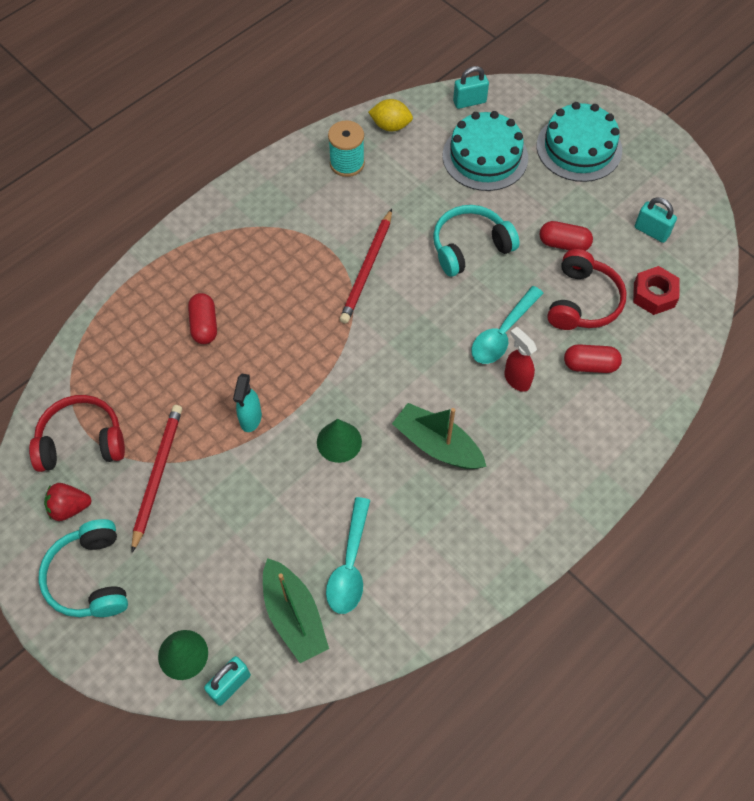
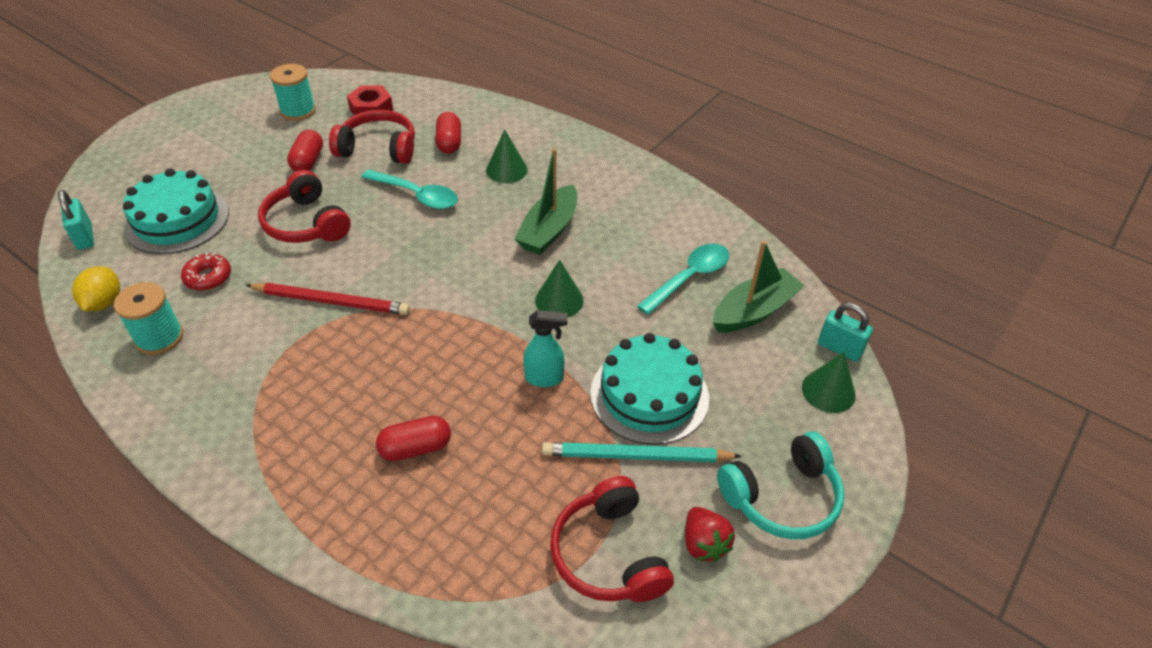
camera: 100 degrees left, 15 degrees down
red pencil [131,405,182,553] -> turquoise pencil [542,442,742,462]
turquoise spoon [326,497,370,614] -> turquoise spoon turned 45 degrees counterclockwise [637,243,729,315]
turquoise headphones [433,205,520,277] -> red headphones [258,170,351,243]
red spray bottle [504,327,537,392] -> none
turquoise cake [537,102,622,182] -> turquoise cake moved to [590,333,709,445]
turquoise padlock [635,197,677,243] -> turquoise spool [270,64,316,121]
none -> red donut [181,252,231,291]
none -> green cone [486,129,528,183]

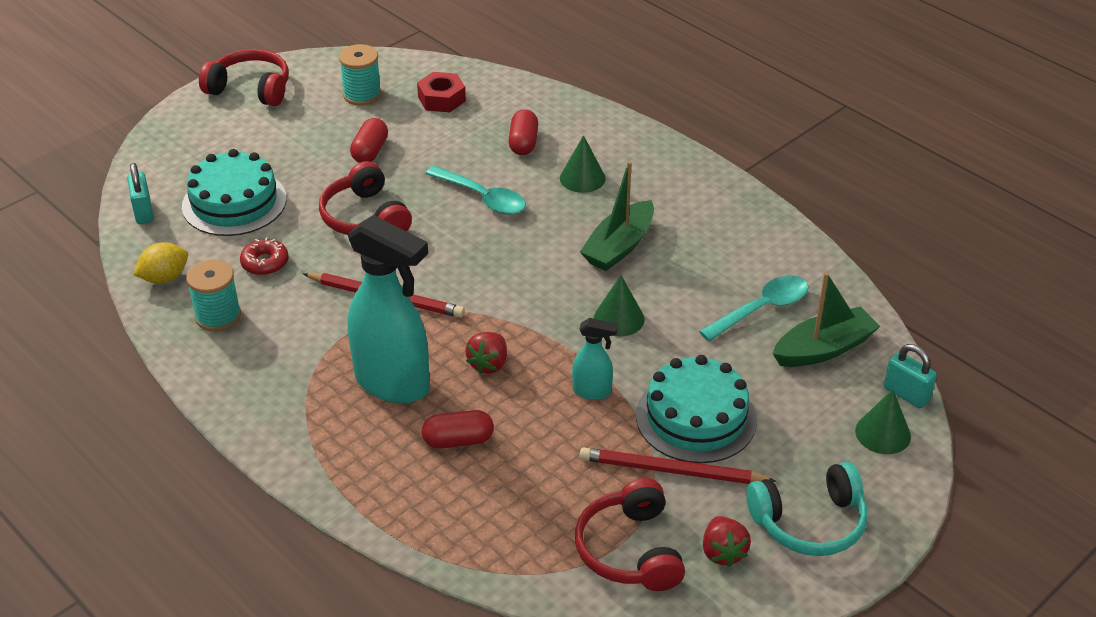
camera: 10 degrees right, 5 degrees down
yellow lemon [72,266,120,311] -> yellow lemon turned 45 degrees clockwise [133,242,188,284]
red headphones [329,110,415,164] -> red headphones moved to [199,49,289,106]
turquoise pencil [542,442,742,462] -> red pencil [579,447,777,484]
none -> turquoise spray bottle [347,215,430,403]
none -> red strawberry [465,332,507,374]

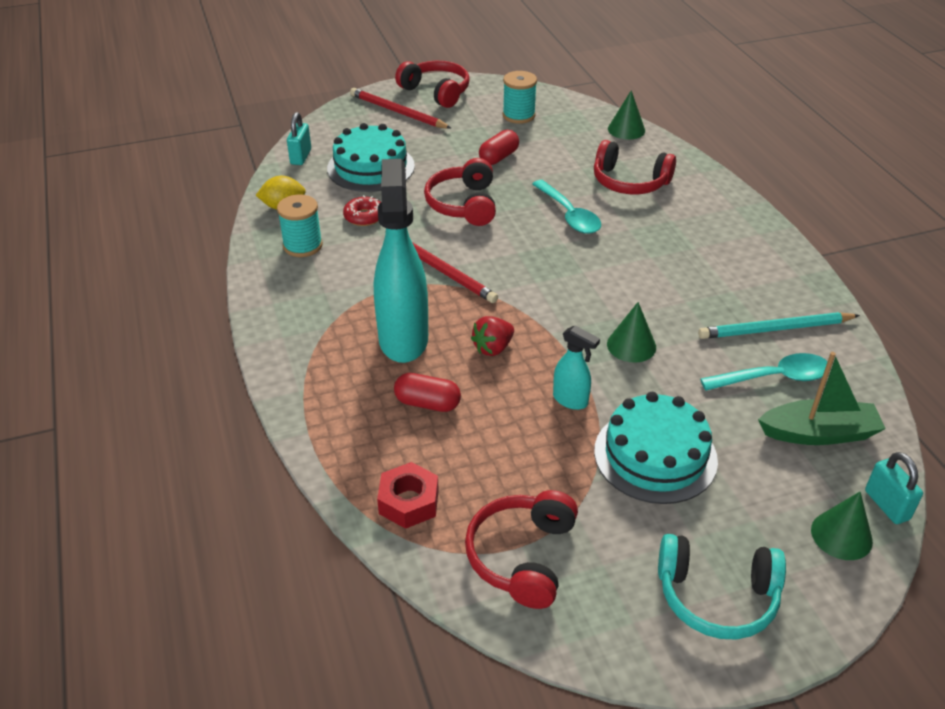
camera: 25 degrees right, 0 degrees up
turquoise spray bottle [347,215,430,403] -> turquoise spray bottle turned 150 degrees counterclockwise [374,159,428,363]
red nut [417,72,466,112] -> red nut moved to [377,462,439,529]
red capsule [508,109,538,155] -> red headphones [594,140,676,194]
green cone [560,135,606,193] -> green cone moved to [608,90,645,140]
red pencil [579,447,777,484] -> red pencil moved to [350,88,451,129]
green boat [580,161,654,271] -> none
red strawberry [703,516,751,567] -> none
none -> turquoise pencil [698,312,860,339]

